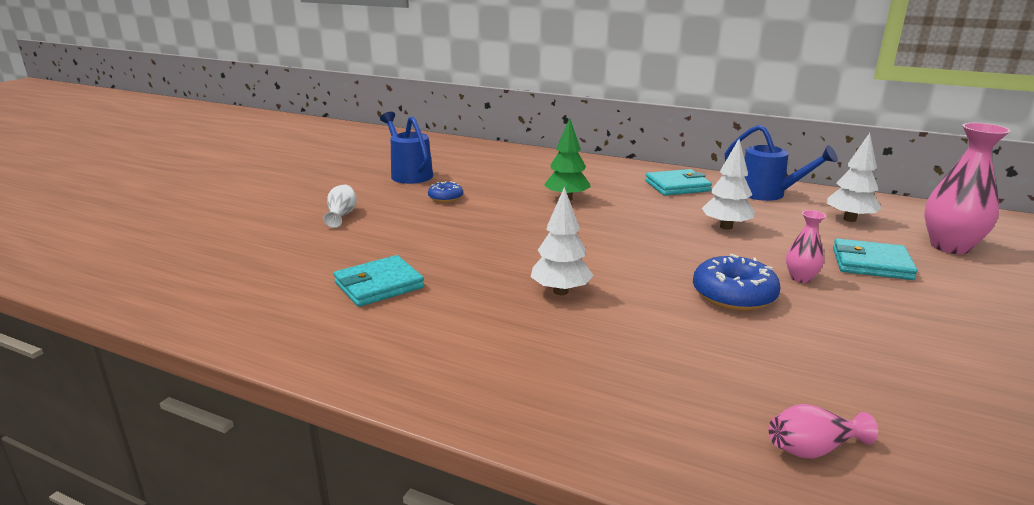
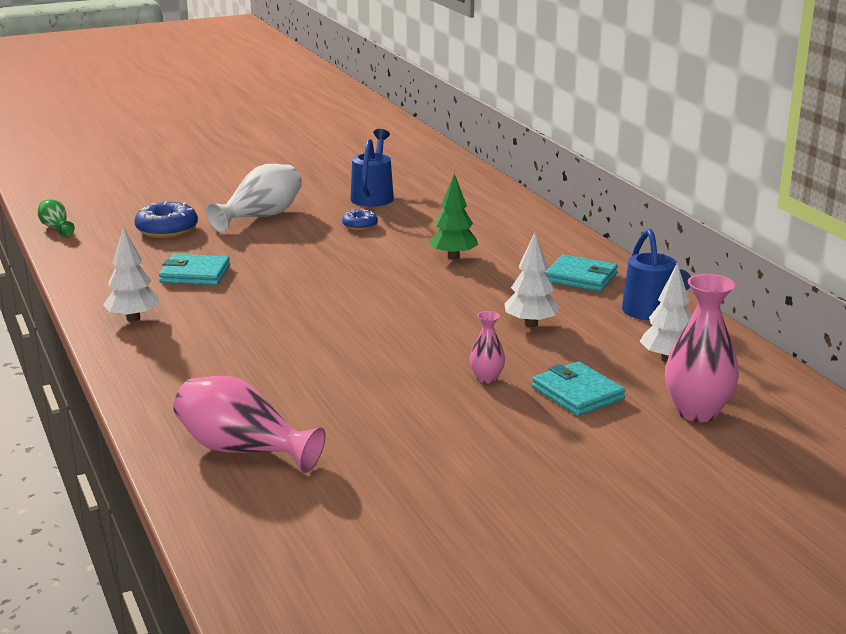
camera: 40 degrees right, 0 degrees up
white vase [323,185,357,228] -> white vase [206,164,302,233], size x1.93
white tree [531,187,594,295] -> white tree moved to [103,227,159,322]
blue donut [693,254,781,311] -> blue donut moved to [134,201,198,238]
pink vase [769,404,878,459] -> pink vase [173,376,326,473], size x1.93
none -> green vase [38,199,75,237]

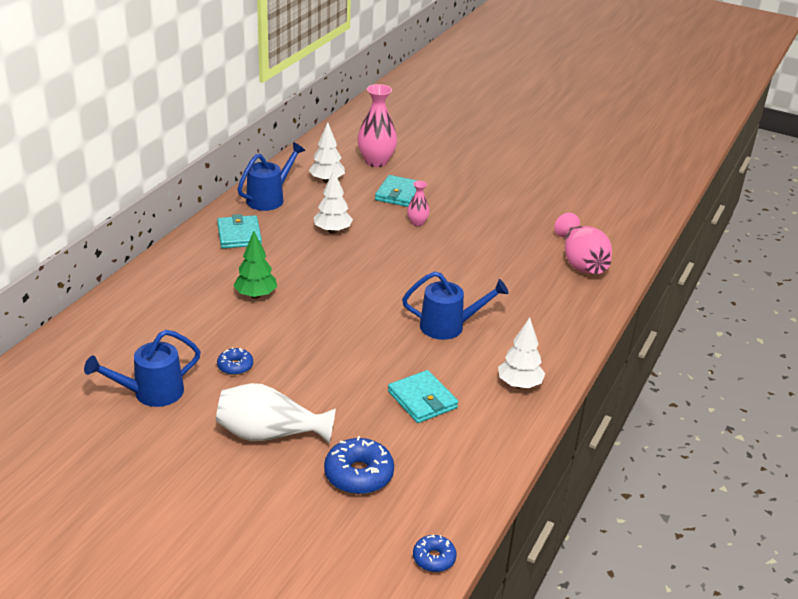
camera: 130 degrees left, 10 degrees up
green vase [38,199,75,237] -> blue donut [413,534,456,572]
none -> blue watering can [402,271,509,340]

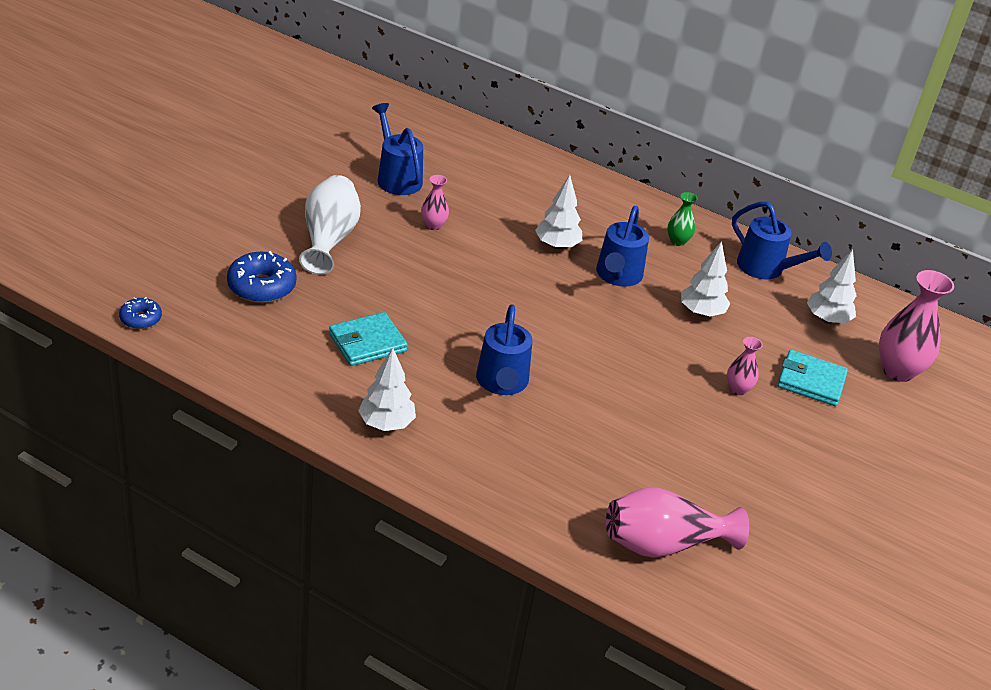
camera: 90 degrees right, 5 degrees up
turquoise wallet [217,214,262,248] -> green vase [667,192,698,246]
blue donut [217,348,253,375] -> pink vase [421,175,449,230]
green tree [234,231,277,299] -> white tree [535,175,582,249]
none -> blue watering can [596,206,649,287]

